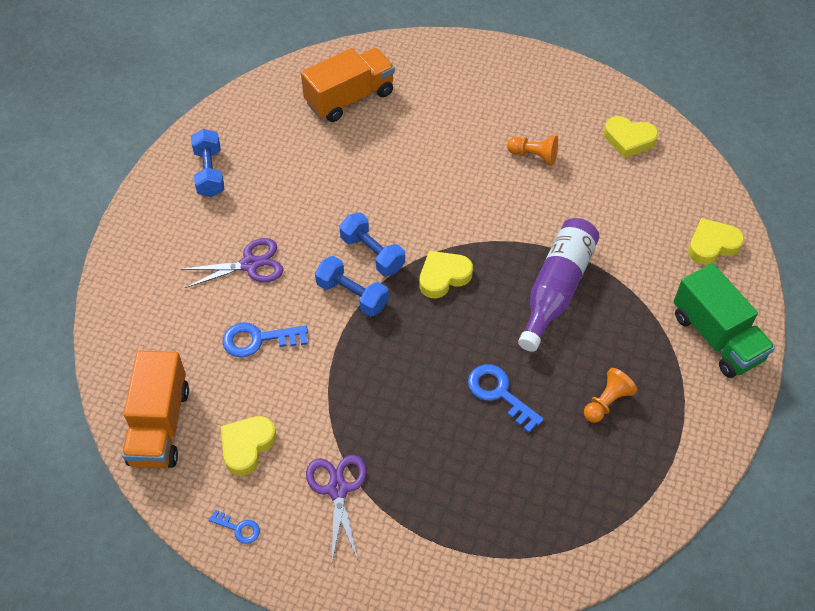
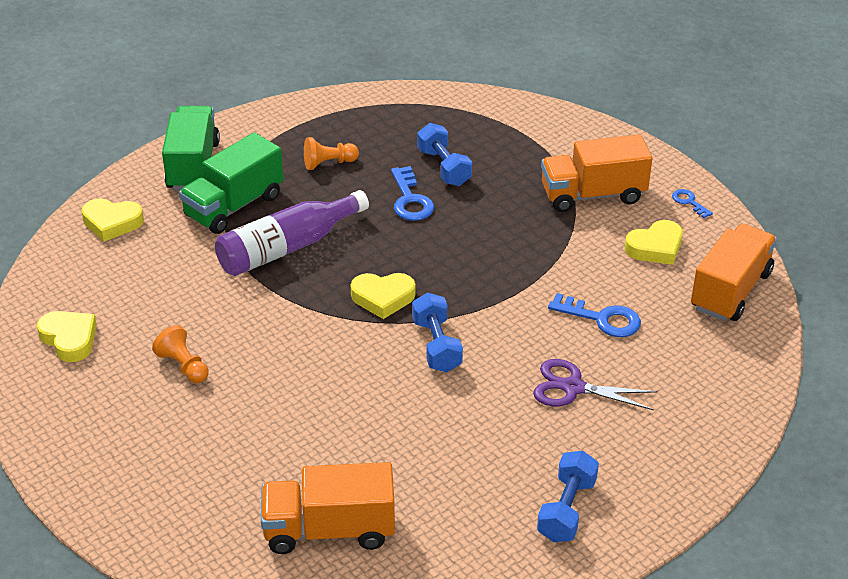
camera: 150 degrees left, 15 degrees down
purple scissors [306,455,367,561] -> orange truck [541,134,652,212]
blue dumbbell [315,256,389,317] -> blue dumbbell moved to [417,123,472,186]
none -> green truck [179,132,284,234]

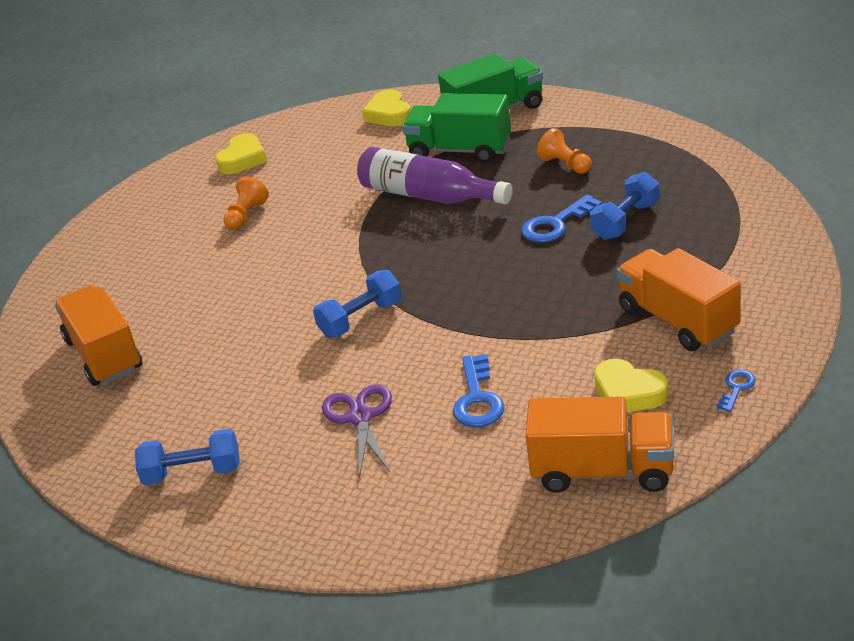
camera: 70 degrees right, 5 degrees down
yellow heart [351,273,415,319] -> none

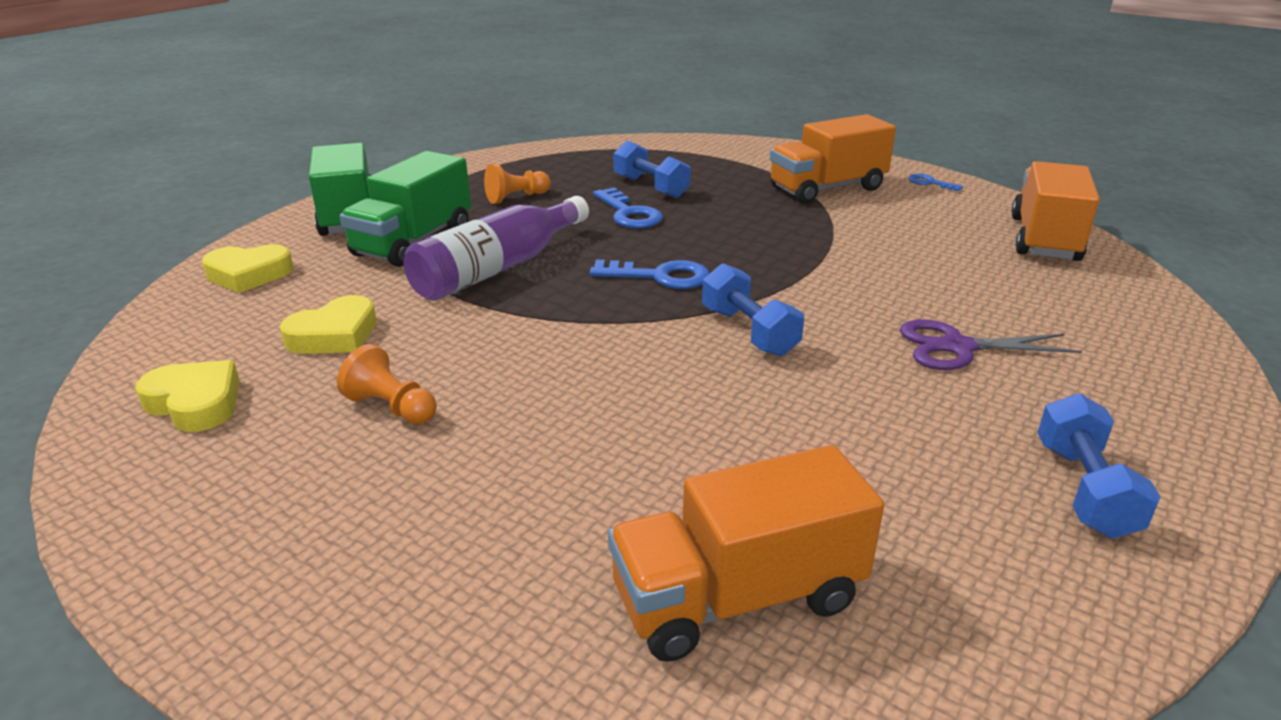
camera: 85 degrees left, 5 degrees down
blue key [453,354,505,427] -> blue key moved to [590,260,709,289]
yellow heart [594,359,668,412] -> yellow heart moved to [280,295,377,354]

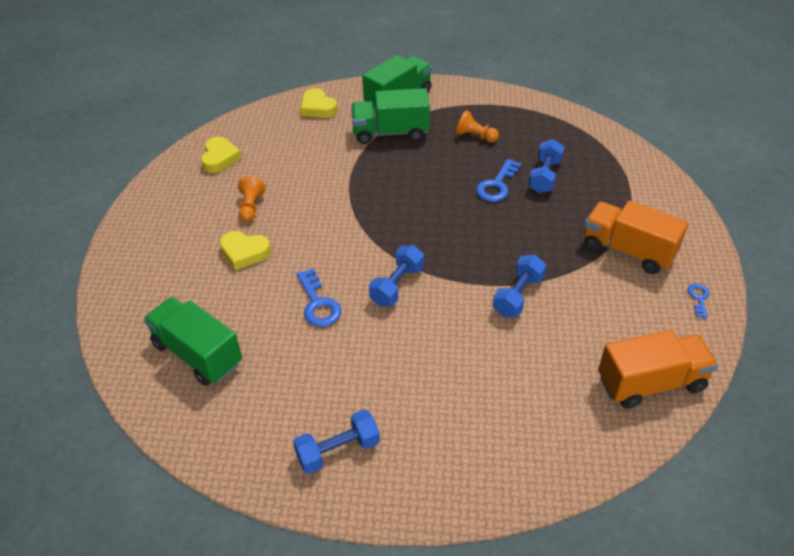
camera: 60 degrees right, 15 degrees up
yellow heart [280,295,377,354] -> yellow heart moved to [219,231,271,270]
purple bottle [404,196,589,301] -> none
blue key [590,260,709,289] -> blue key moved to [297,268,342,327]
orange truck [608,445,884,662] -> green truck [143,297,242,386]
purple scissors [899,319,1082,370] -> none
none -> blue dumbbell [493,255,546,317]

